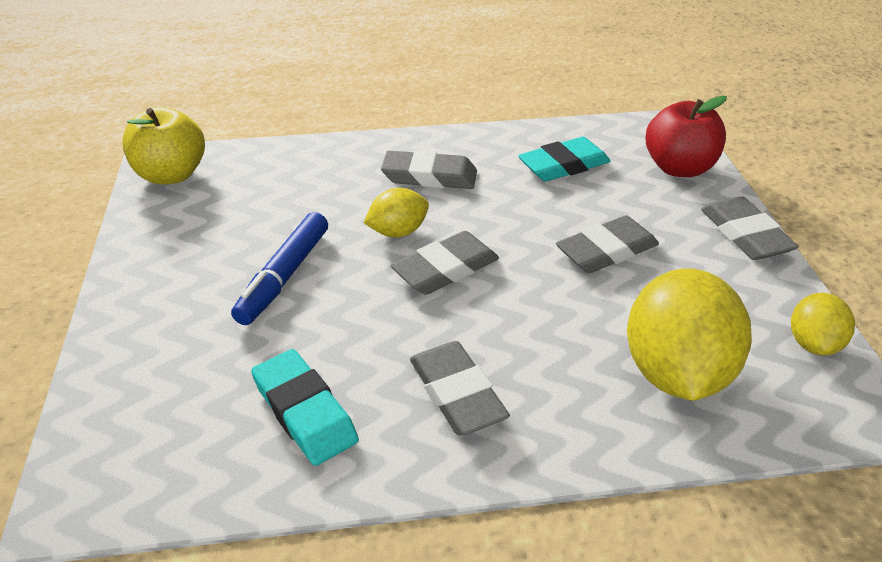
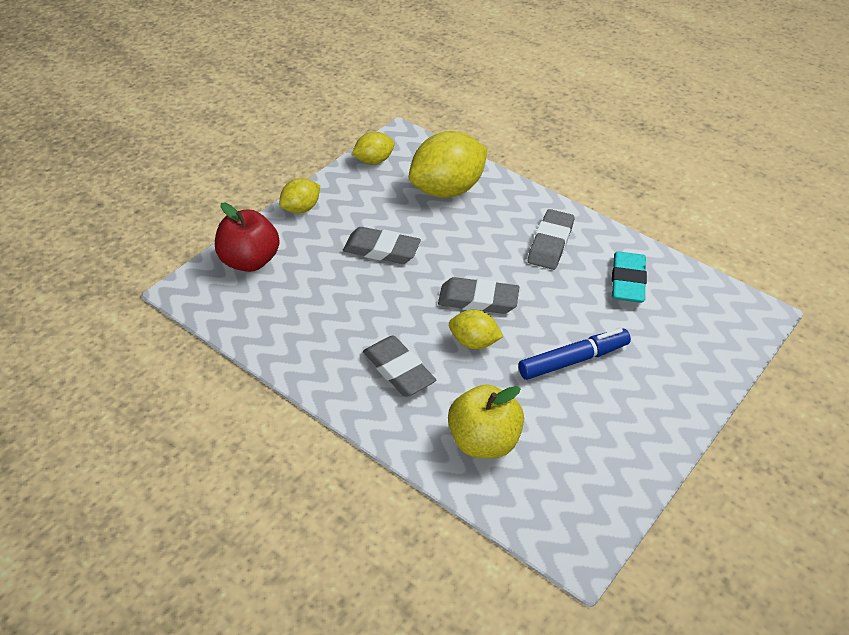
camera: 135 degrees left, 5 degrees up
yellow apple [122,107,205,184] -> yellow apple moved to [448,384,524,458]
turquoise eraser [518,137,610,182] -> none
grey eraser [701,196,799,260] -> yellow lemon [279,178,320,213]

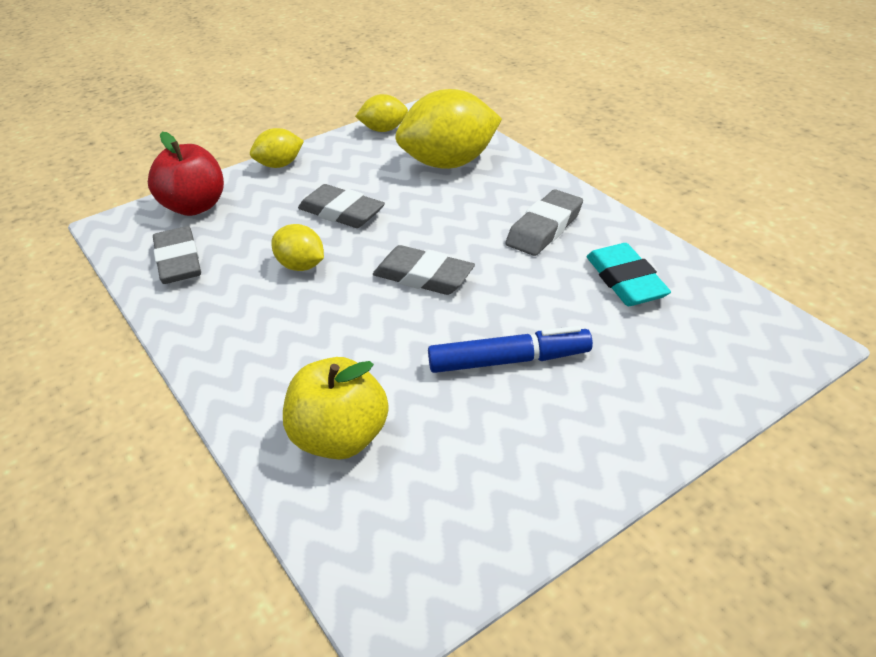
camera: 20 degrees right, 5 degrees down
grey eraser [363,336,436,397] -> grey eraser moved to [153,226,201,284]
yellow lemon [449,310,503,349] -> yellow lemon moved to [271,224,324,271]
turquoise eraser [612,251,647,303] -> turquoise eraser turned 45 degrees counterclockwise [587,243,671,306]

